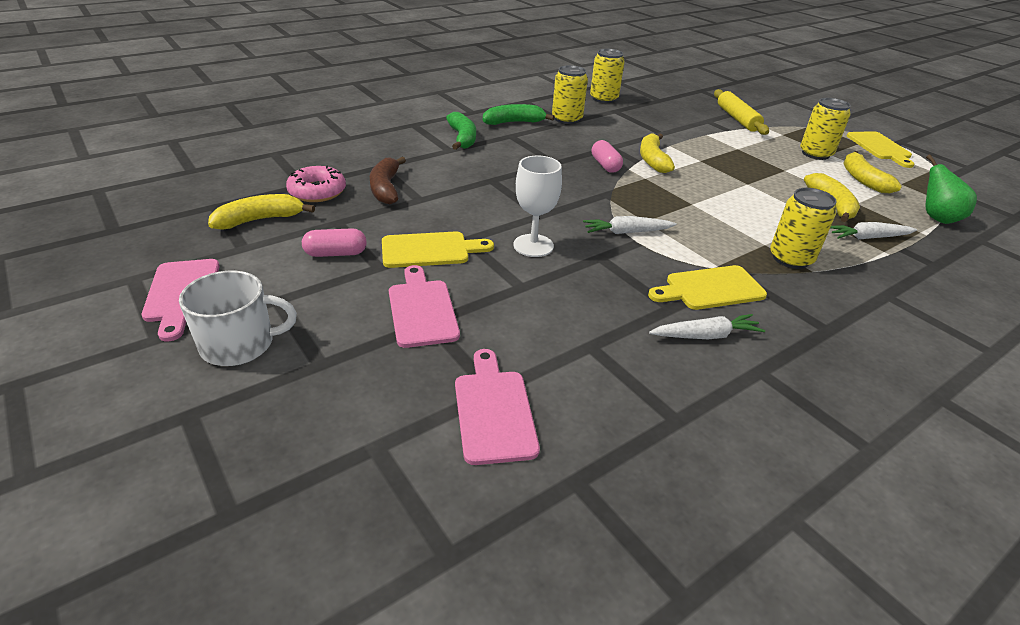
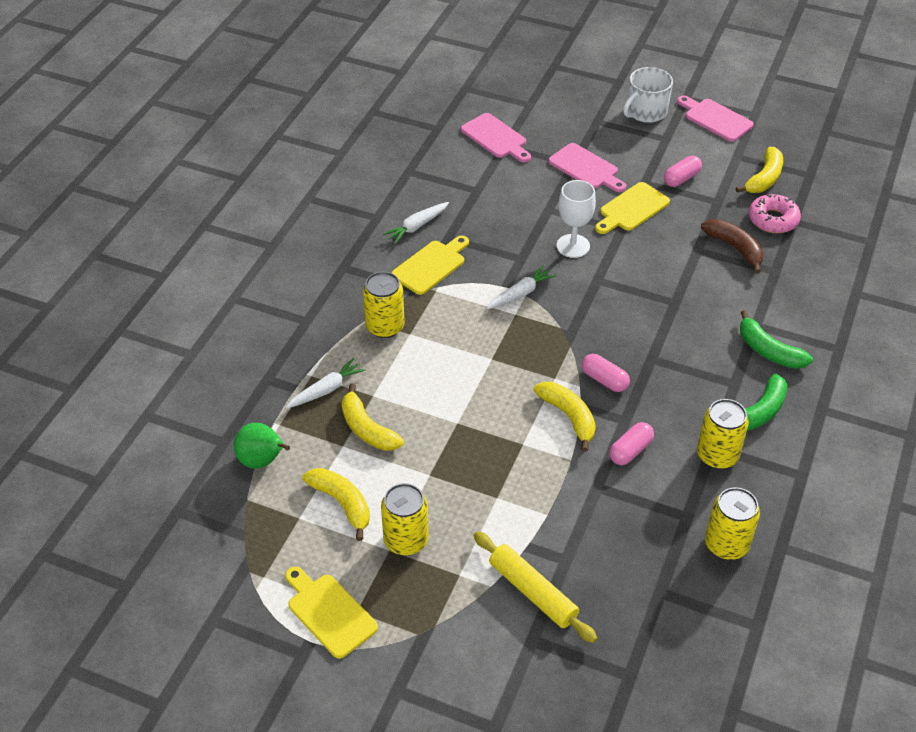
camera: 150 degrees right, 10 degrees up
none -> pink capsule [609,422,654,465]

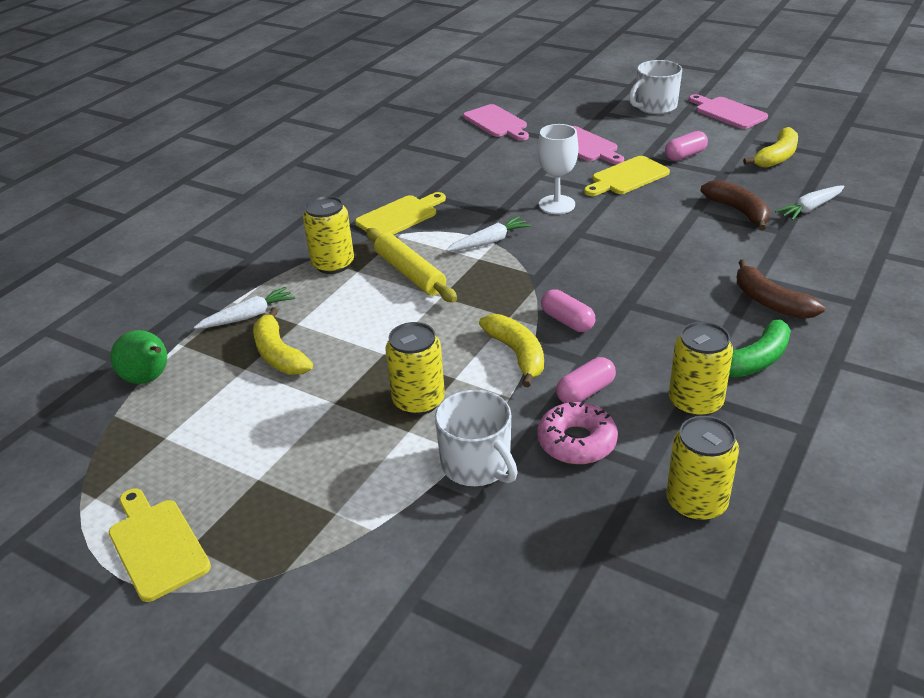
camera: 10 degrees right, 10 degrees down
yellow banana [302,468,370,541] -> none
yellow can [381,483,429,555] -> yellow can moved to [385,322,445,415]
white carrot [383,202,449,244] -> white carrot moved to [775,185,845,220]
yellow rolling pin [474,531,597,643] -> yellow rolling pin moved to [366,228,457,302]
green banana [740,310,813,369] -> brown banana [737,260,825,319]
pink donut [749,194,801,233] -> pink donut moved to [537,402,618,464]
none -> white mug [435,390,518,486]

